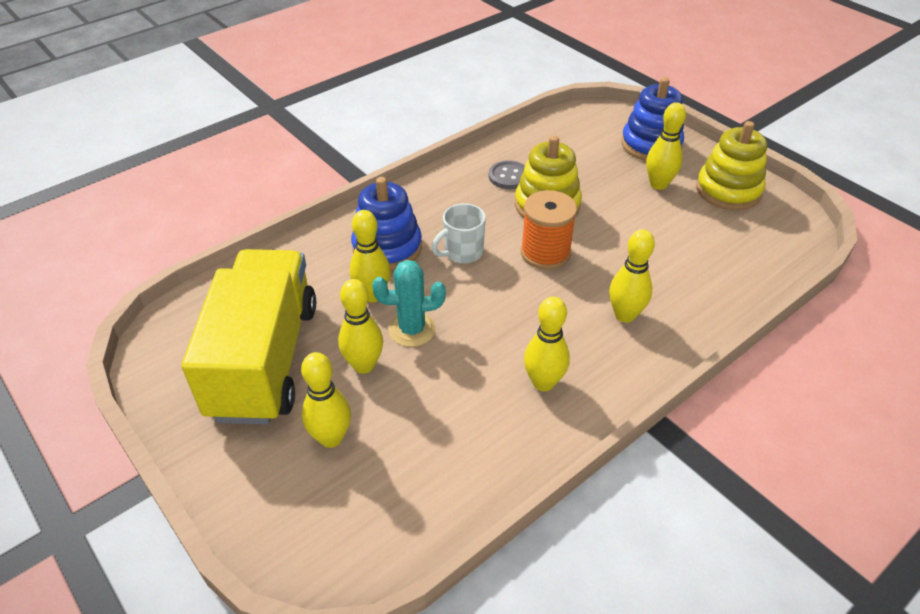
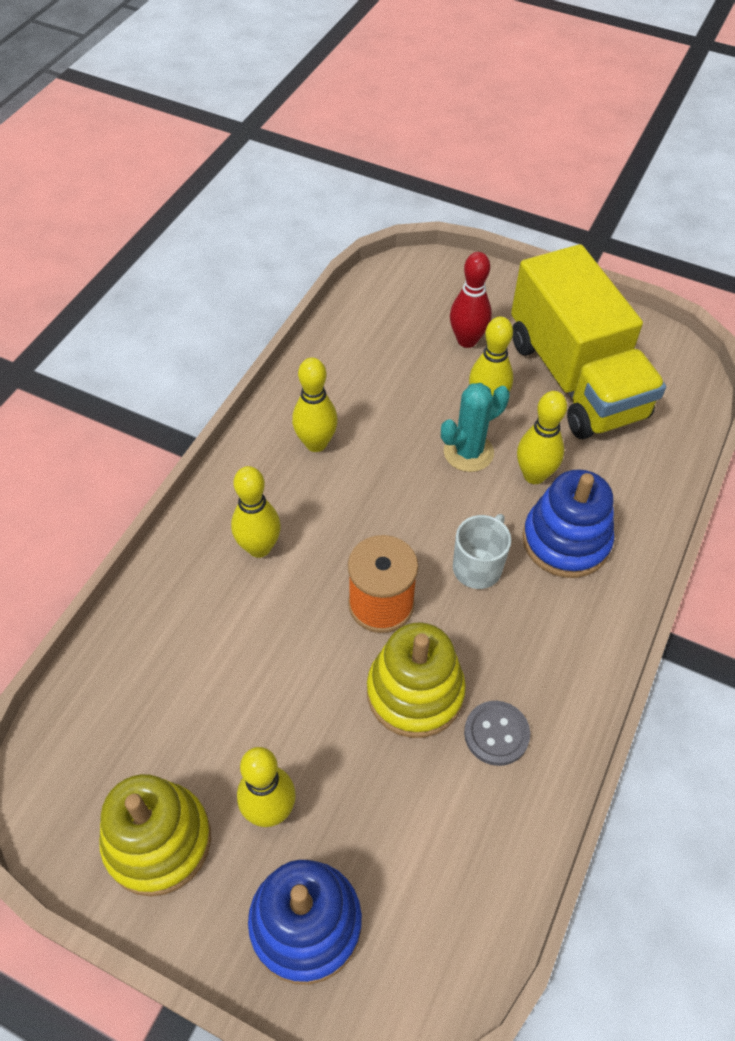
camera: 155 degrees right, 10 degrees up
yellow bowling pin [301,352,351,448] -> red bowling pin [450,252,492,348]

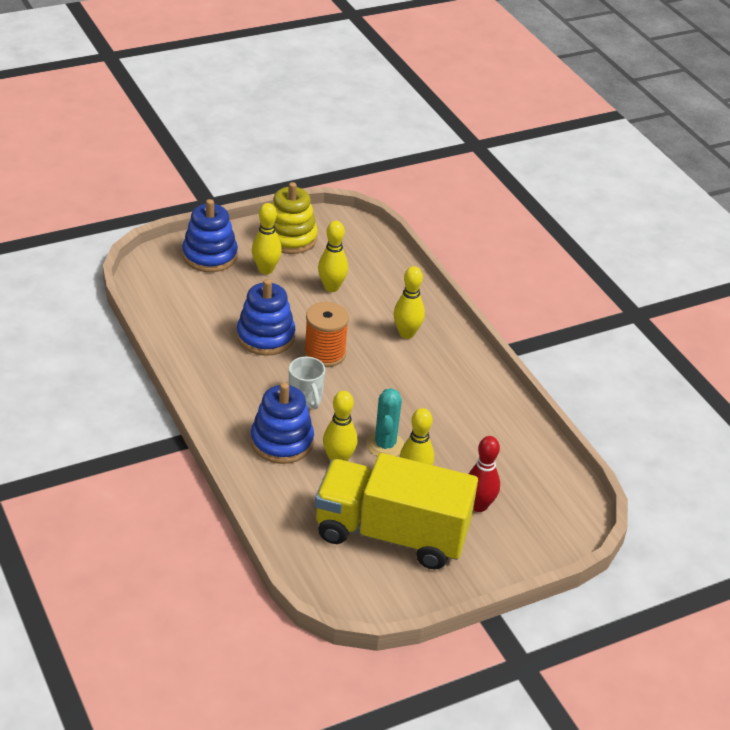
camera: 125 degrees right, 15 degrees down
yellow bowling pin [292,358,338,452] -> yellow bowling pin moved to [318,221,348,292]
yellow stacking toy [367,622,466,738] -> blue stacking toy [237,279,295,356]
grey button [464,701,530,766] -> none

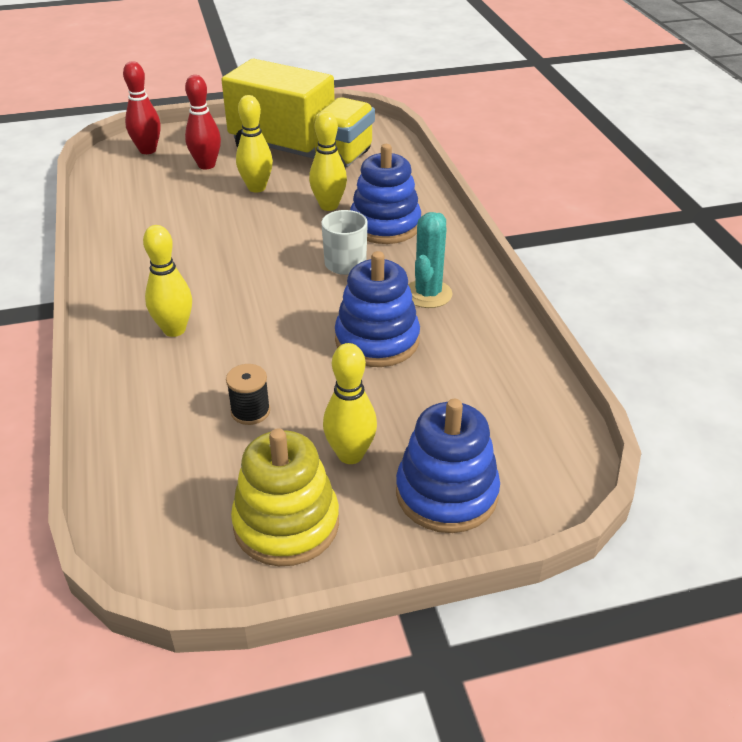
camera: 165 degrees left, 0 degrees up
orange spool [304,302,349,367] -> none
yellow bowling pin [318,221,348,292] -> black spool [226,364,270,425]
turquoise cactus [366,388,404,457] -> turquoise cactus moved to [408,212,453,308]
none -> red bowling pin [123,61,161,154]

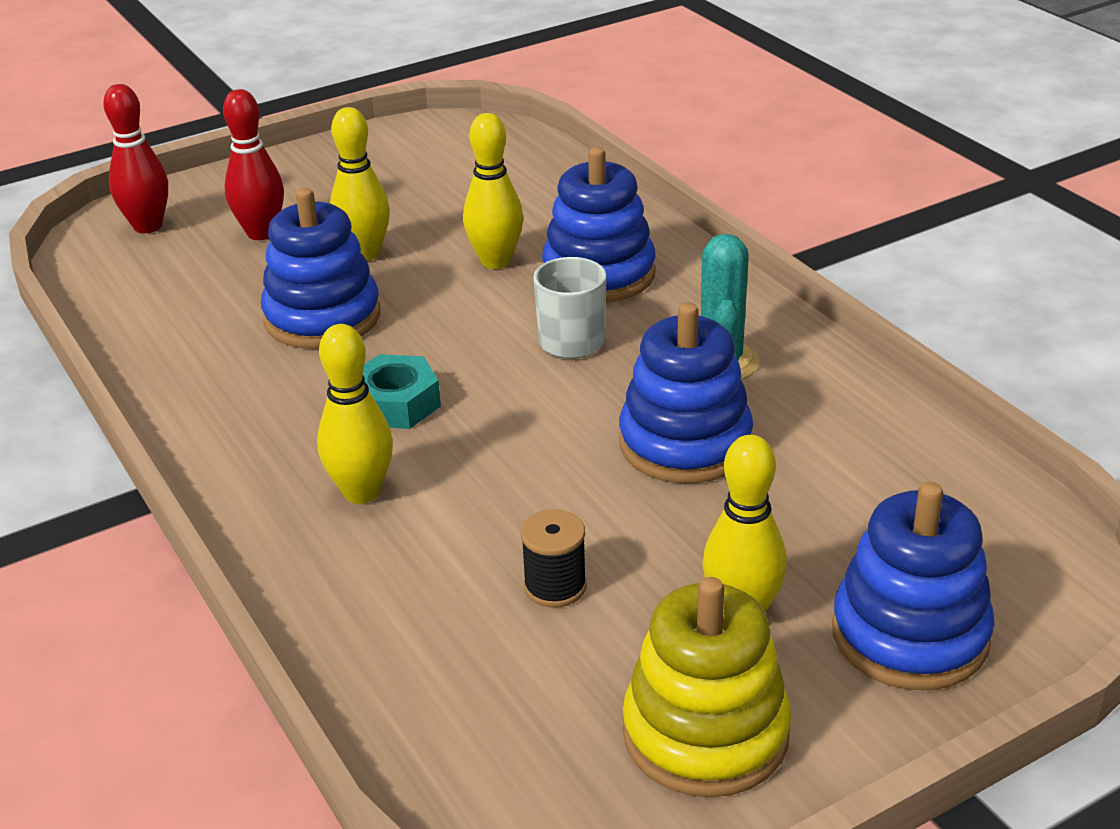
camera: 15 degrees left, 5 degrees down
yellow truck [222,59,375,169] -> none
none -> blue stacking toy [261,188,380,349]
none -> turquoise nut [363,354,441,429]

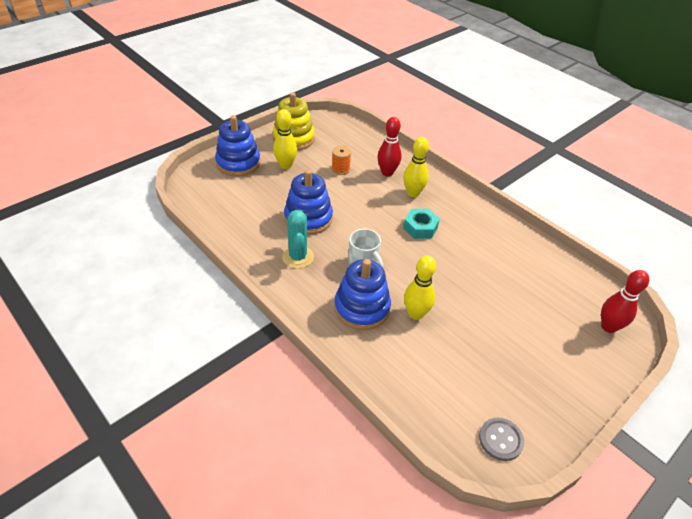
camera: 165 degrees right, 10 degrees up
red bowling pin [223,89,284,240] -> red bowling pin moved to [377,117,402,176]
blue stacking toy [261,188,380,349] -> none
yellow bowling pin [330,107,390,261] -> none
black spool [521,509,587,608] -> orange spool [332,146,351,175]
none -> grey button [479,418,524,461]

